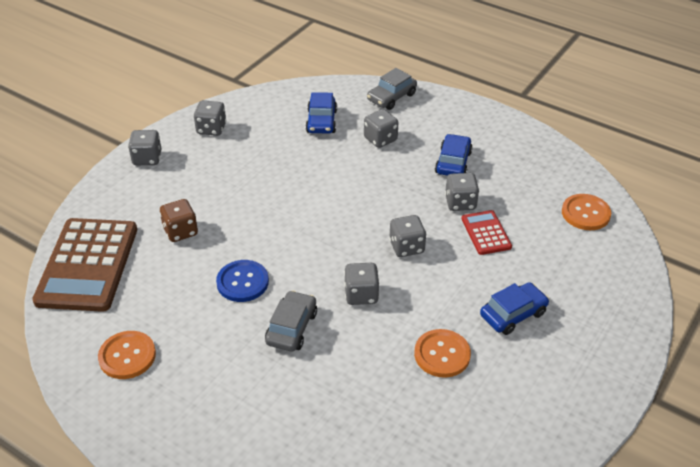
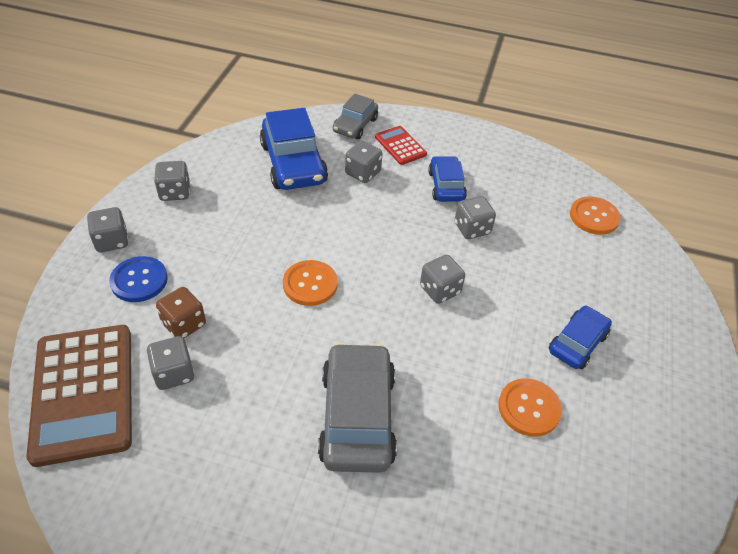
camera: 20 degrees left, 5 degrees up
orange button [98,331,156,379] -> orange button moved to [283,260,338,306]
blue button [216,260,269,302] -> blue button moved to [109,256,168,302]
grey car [265,290,317,351] -> grey car [318,342,397,473], size x1.69
blue car [306,92,337,133] -> blue car [260,108,328,190], size x1.69
grey dice [344,263,379,305] -> grey dice moved to [146,336,195,390]
red calculator [461,210,512,255] -> red calculator moved to [375,126,427,165]

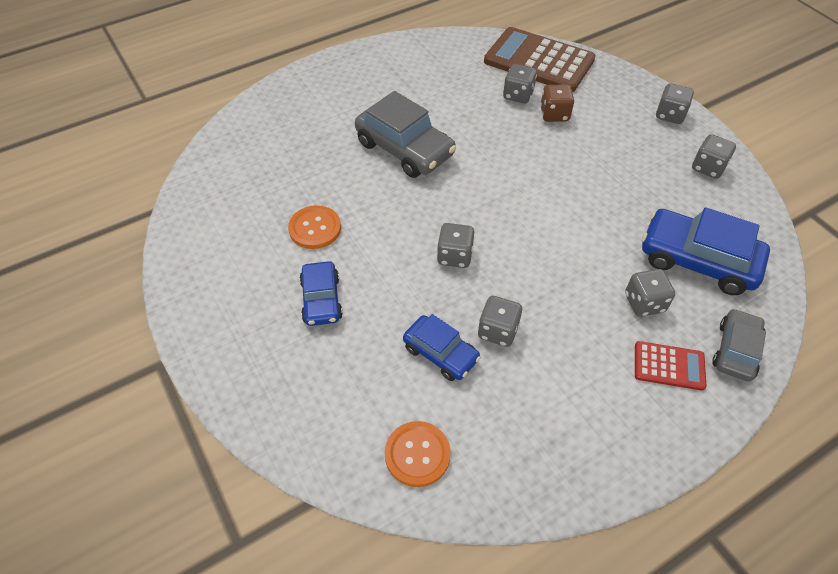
camera: 135 degrees right, 5 degrees up
blue button [109,256,168,302] -> none
orange button [283,260,338,306] -> none
grey car [333,93,378,139] -> grey car turned 45 degrees clockwise [712,308,766,381]
blue car [428,156,467,202] -> blue car moved to [403,314,481,381]

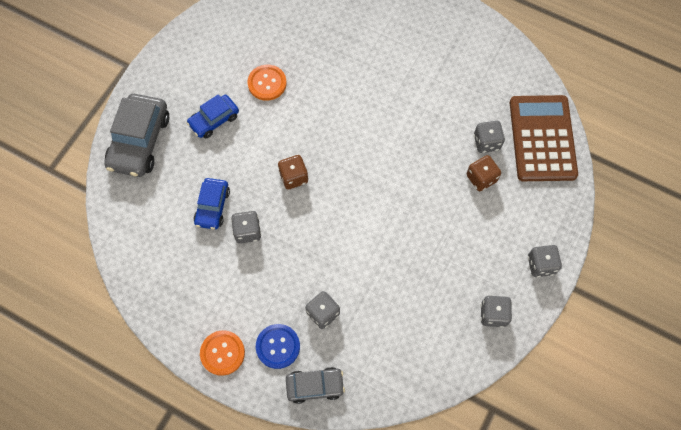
camera: 60 degrees right, 15 degrees up
grey car [355,91,456,178] -> grey car moved to [104,94,169,177]
orange button [385,421,451,487] -> orange button moved to [200,330,245,376]
grey dice [437,223,474,268] -> brown dice [278,155,308,189]
red calculator [635,341,706,391] -> blue button [256,324,300,369]
blue car [642,207,770,295] -> none

